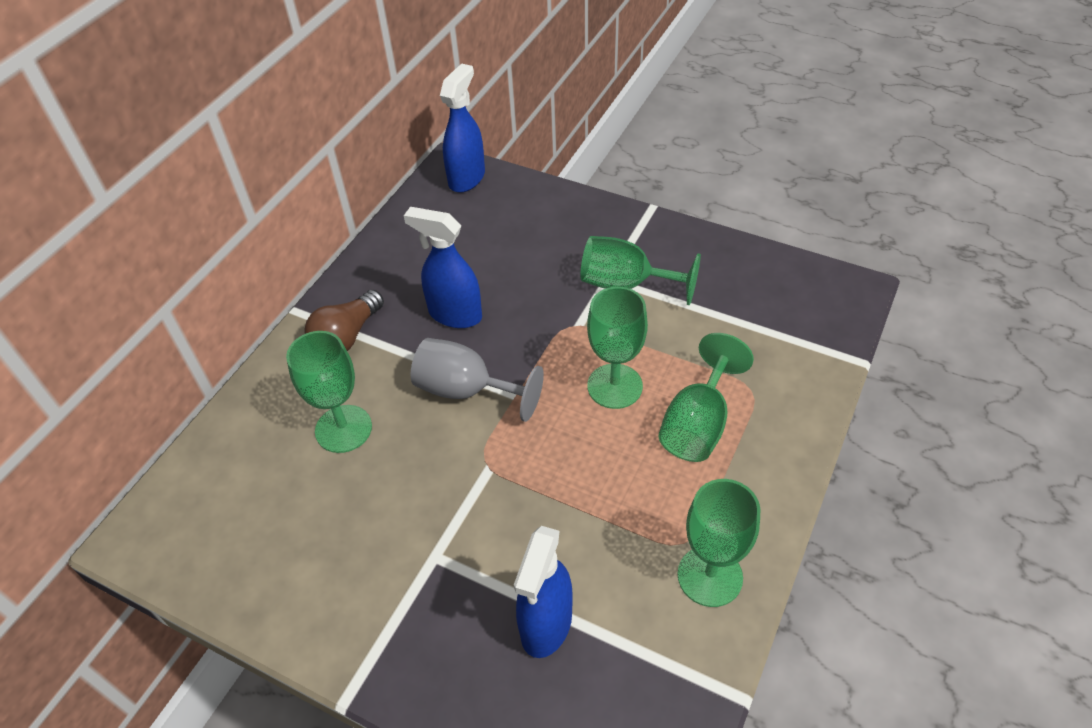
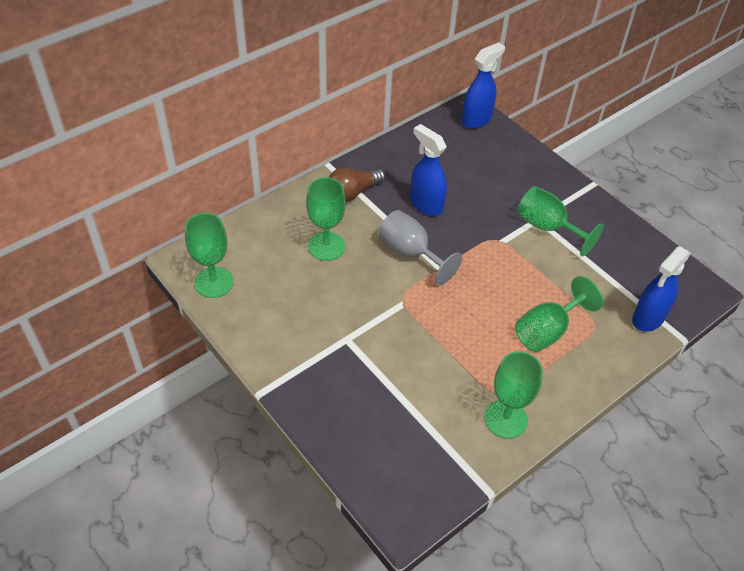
camera: 20 degrees right, 0 degrees up
blue spray bottle [514,526,573,658] -> blue spray bottle moved to [632,246,691,332]
green goblet [587,287,648,409] -> green goblet moved to [185,213,234,298]

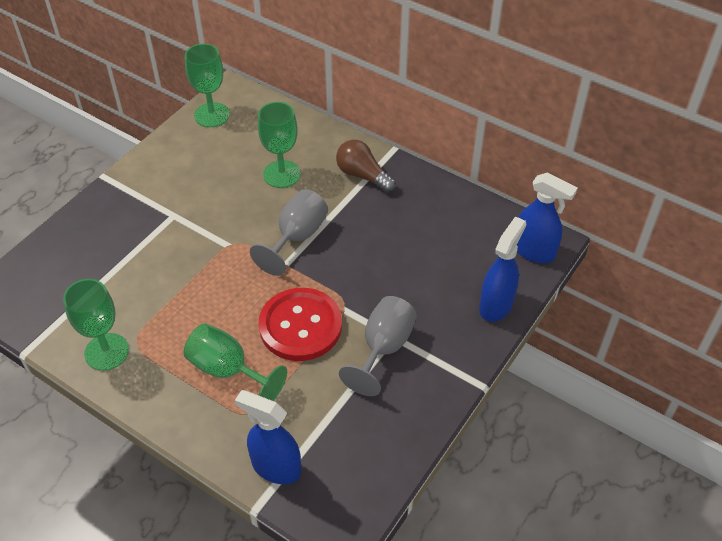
camera: 75 degrees right, 0 degrees up
blue spray bottle [410,124,447,216] -> blue spray bottle moved to [479,216,526,322]
green goblet [517,186,604,256] -> grey goblet [339,296,417,396]
none -> red button [258,288,342,361]

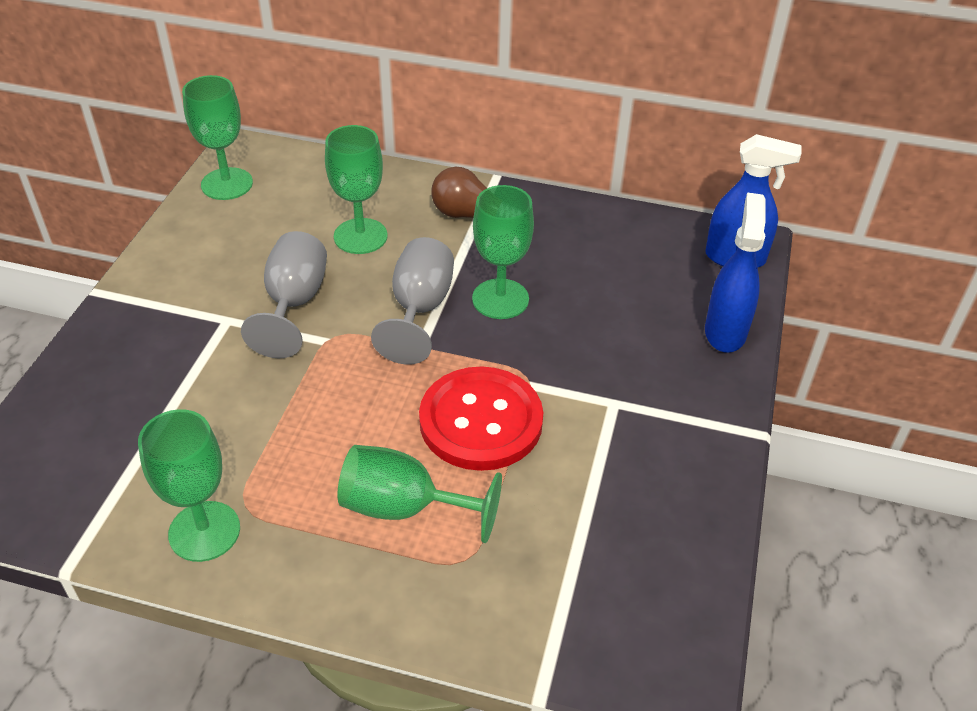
camera: 20 degrees left, 5 degrees down
blue spray bottle [235,390,301,484] -> none
grey goblet [339,296,417,396] -> grey goblet moved to [241,231,327,358]
none -> green goblet [472,185,534,319]

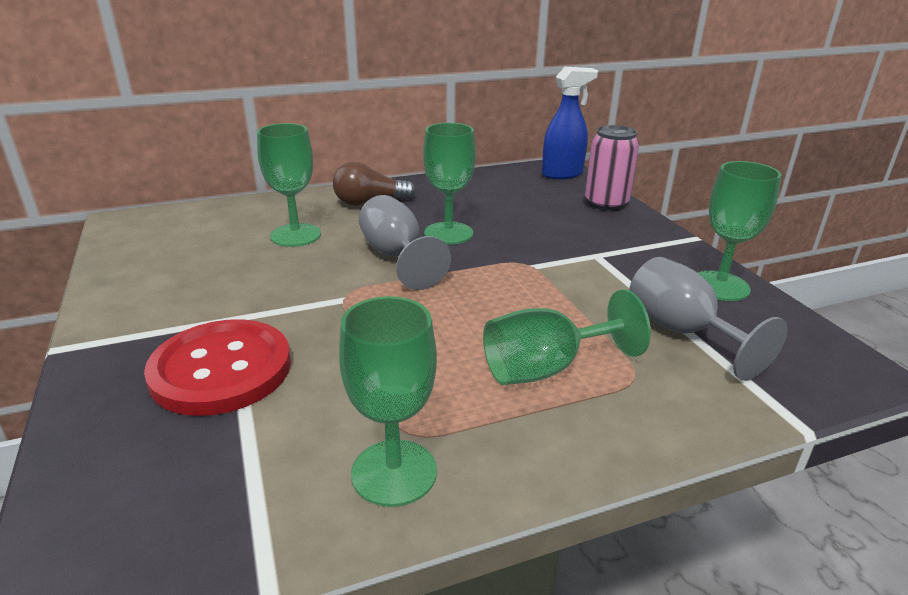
camera: 35 degrees left, 15 degrees down
green goblet [182,75,253,200] -> green goblet moved to [698,161,781,301]
grey goblet [241,231,327,358] -> grey goblet moved to [629,257,787,381]
red button [419,366,543,471] -> red button moved to [144,319,291,416]
blue spray bottle [705,192,765,353] -> pink can [585,125,639,211]

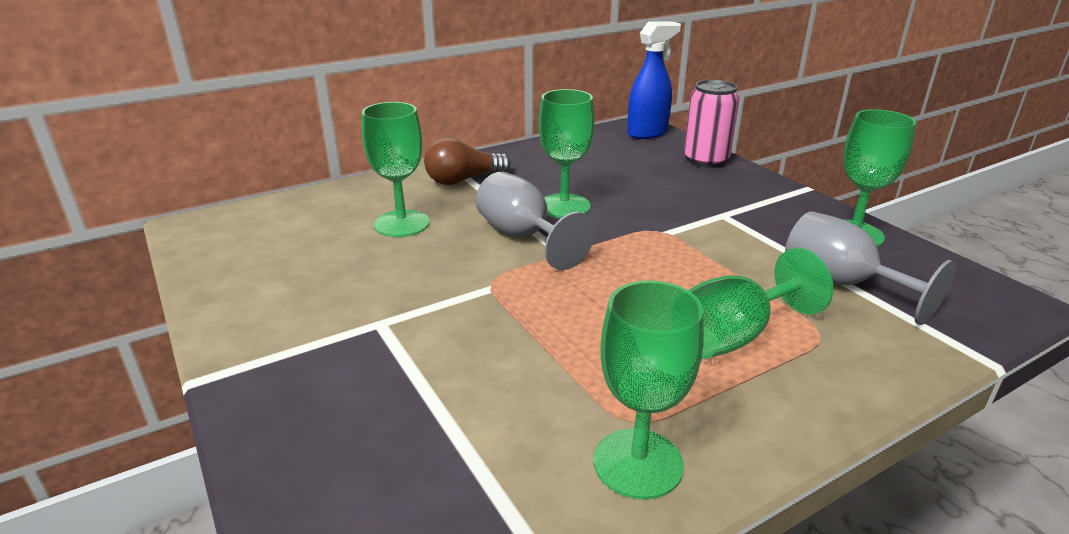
camera: 10 degrees left, 0 degrees up
red button [144,319,291,416] -> none

